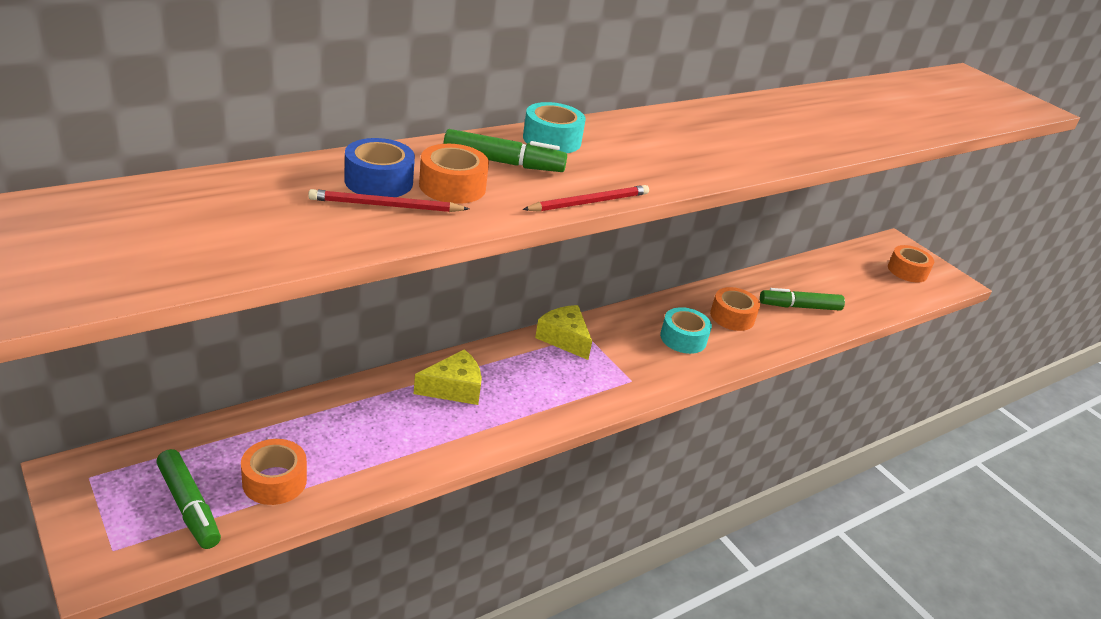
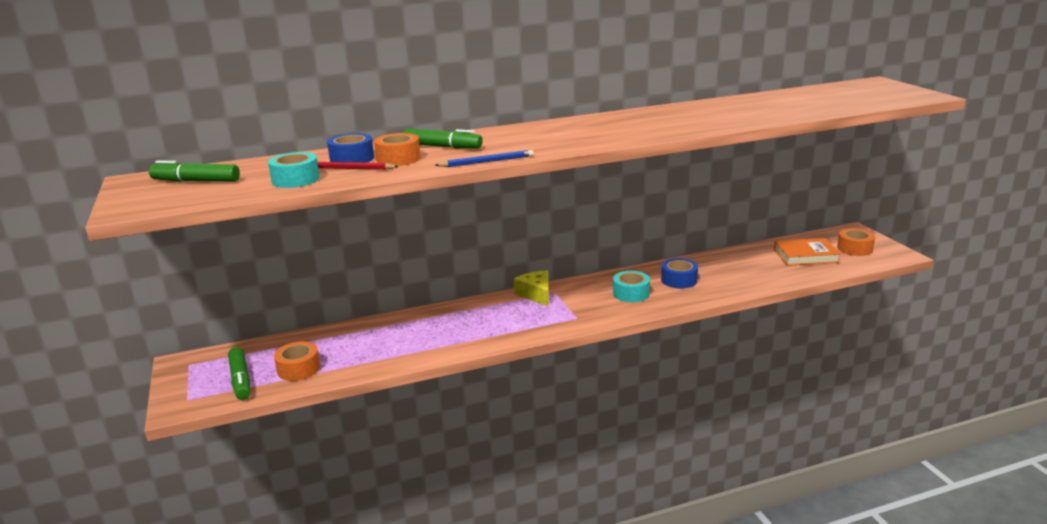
camera: 20 degrees right, 10 degrees down
yellow cheese [414,349,482,405] -> none
red pencil [522,185,649,212] -> blue pencil [435,150,534,167]
turquoise tape [523,102,586,153] -> turquoise tape moved to [268,152,320,188]
orange tape [710,287,760,331] -> blue tape [661,258,698,289]
green marker [760,288,845,311] -> green marker moved to [149,160,240,182]
none -> orange book [774,238,841,266]

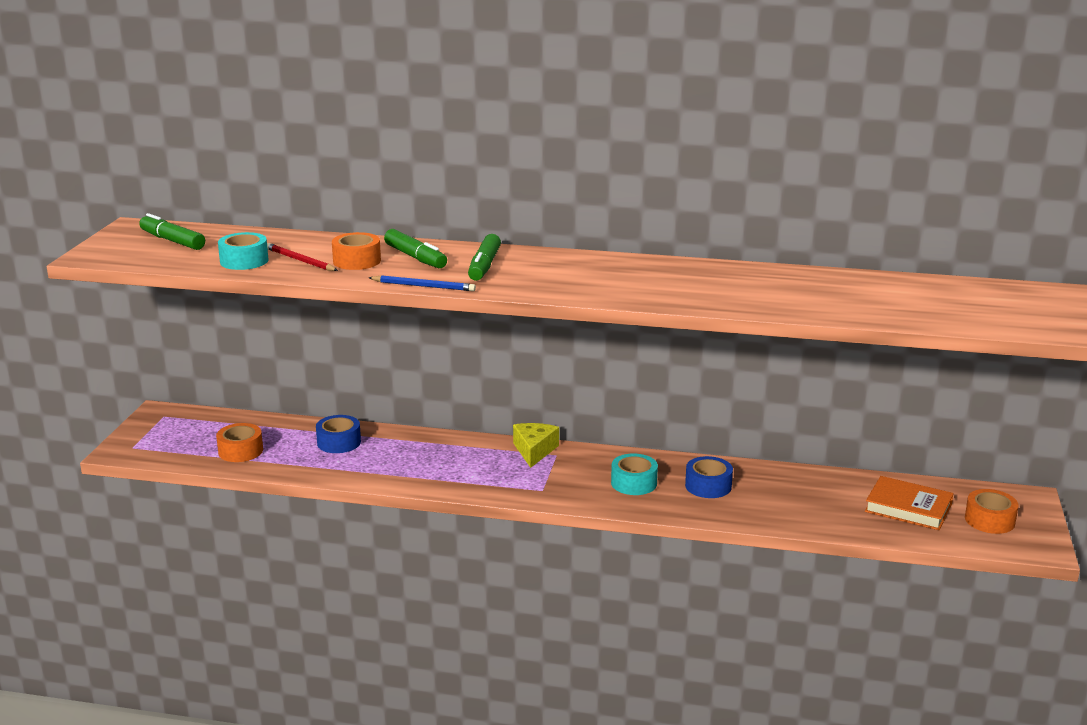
camera: 30 degrees right, 0 degrees up
green marker [228,347,250,400] -> green marker moved to [468,234,501,281]
blue tape [327,133,374,163] -> blue tape moved to [316,415,361,453]

